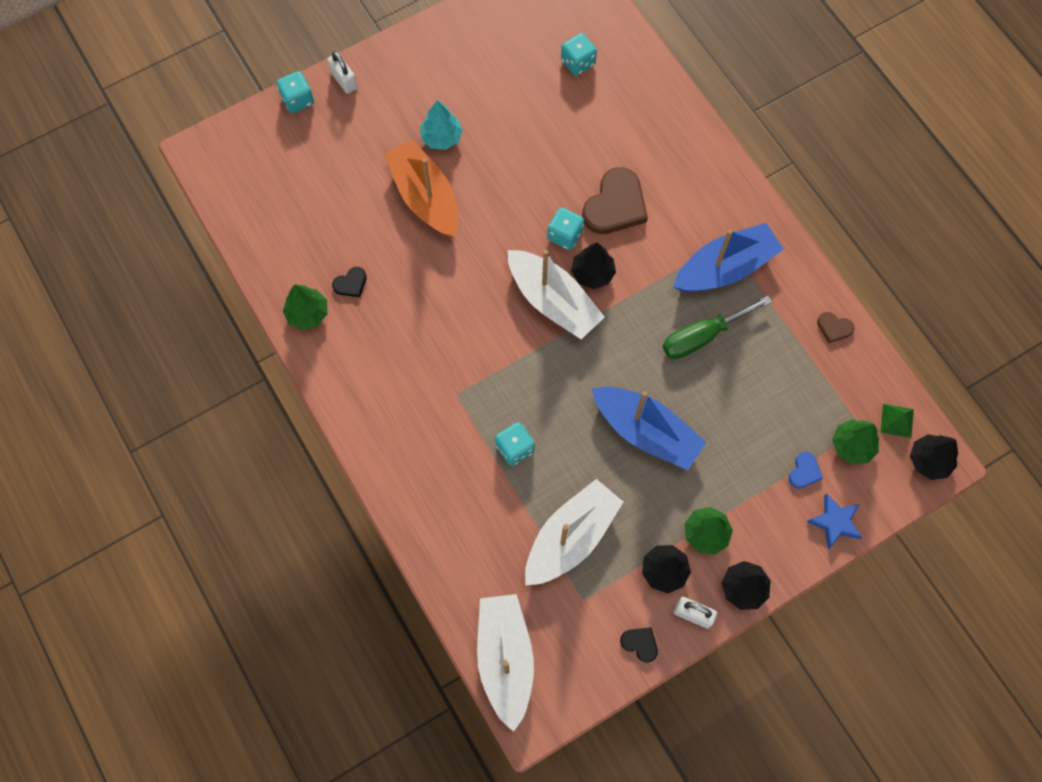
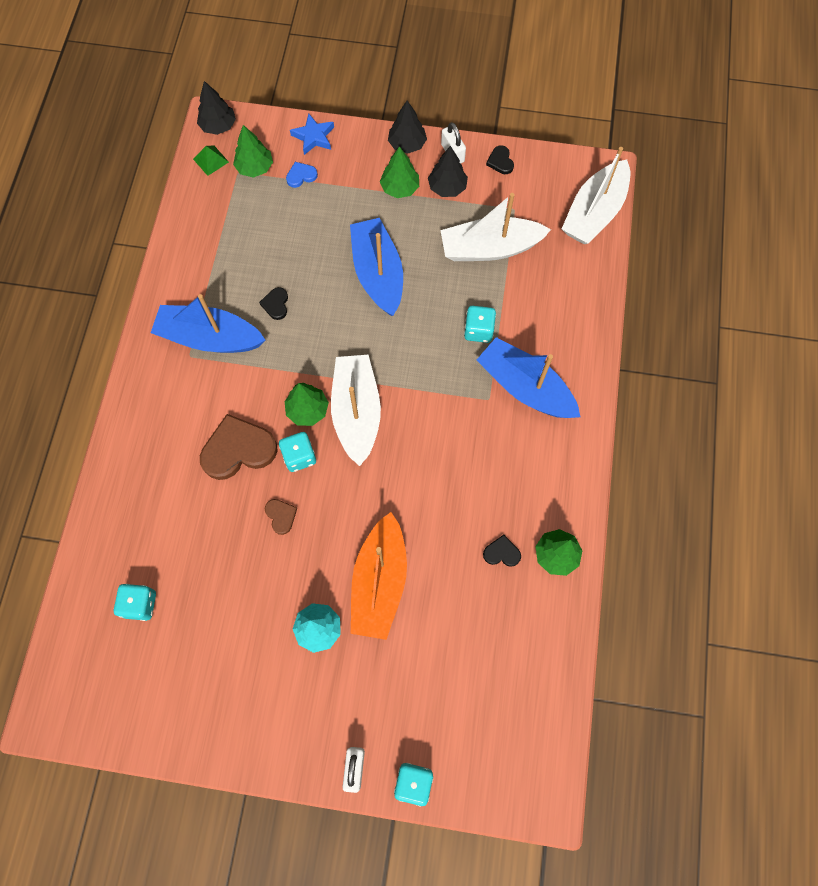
camera: 140 degrees left, 0 degrees up
black tree [571,243,616,289] -> green tree [284,383,329,426]
green screwdriver [663,296,772,359] -> black heart [259,287,288,320]
brown heart [817,312,854,343] -> brown heart moved to [265,499,297,535]
none -> blue boat [477,337,580,418]

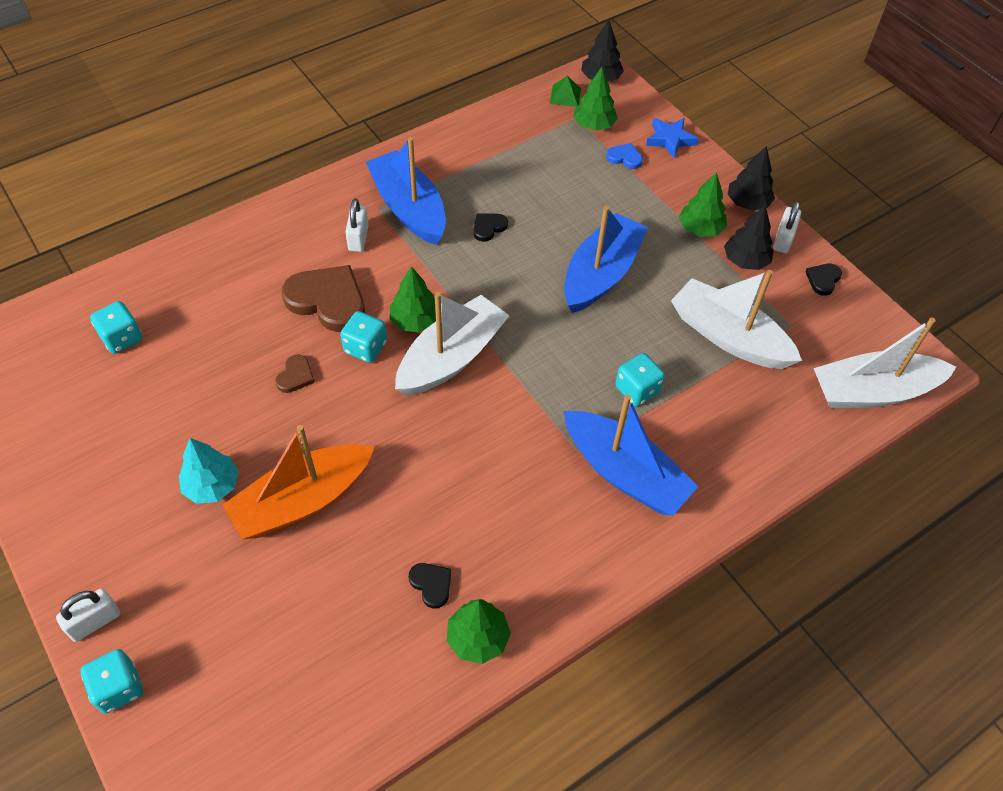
camera: 45 degrees right, 15 degrees down
blue boat [477,337,580,418] -> blue boat turned 135 degrees clockwise [564,395,699,516]
none -> white padlock [345,199,369,252]

